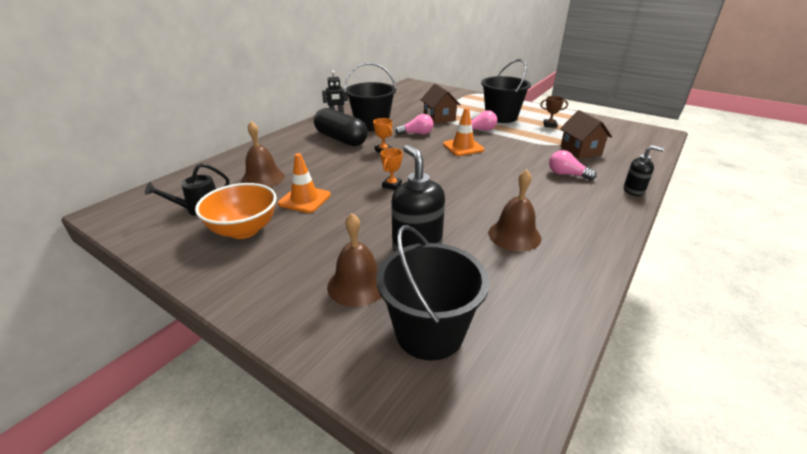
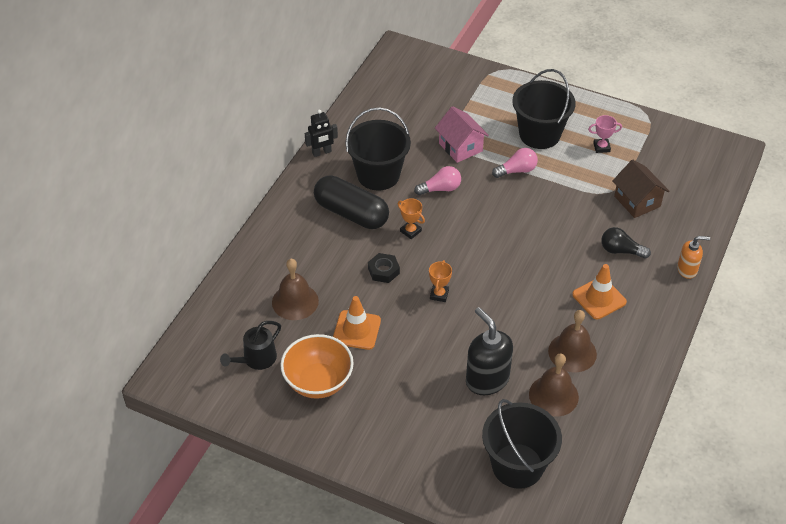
camera: 10 degrees left, 15 degrees up
brown bell [327,213,381,307] -> brown bell moved to [529,354,579,417]
brown house [421,84,461,124] -> pink house [435,106,489,163]
orange traffic cone [443,108,484,156] -> orange traffic cone moved to [572,264,627,319]
brown trophy [540,96,568,128] -> pink trophy [588,115,622,153]
pink light bulb [549,150,597,180] -> black light bulb [601,227,651,259]
black soap dispenser [624,145,664,196] -> orange soap dispenser [677,236,710,279]
none -> black nut [368,253,400,283]

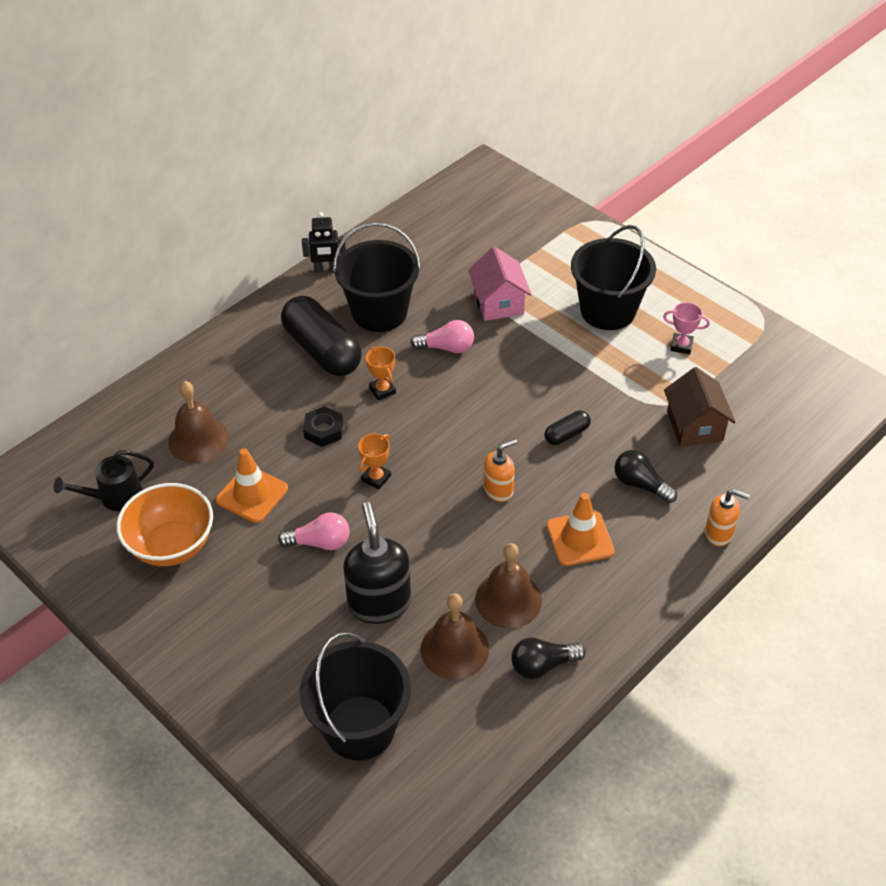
camera: 20 degrees right, 0 degrees up
pink light bulb [492,148,538,178] -> pink light bulb moved to [278,512,350,550]
none -> orange soap dispenser [483,439,517,502]
none -> black light bulb [511,637,586,679]
none -> black capsule [544,410,591,445]

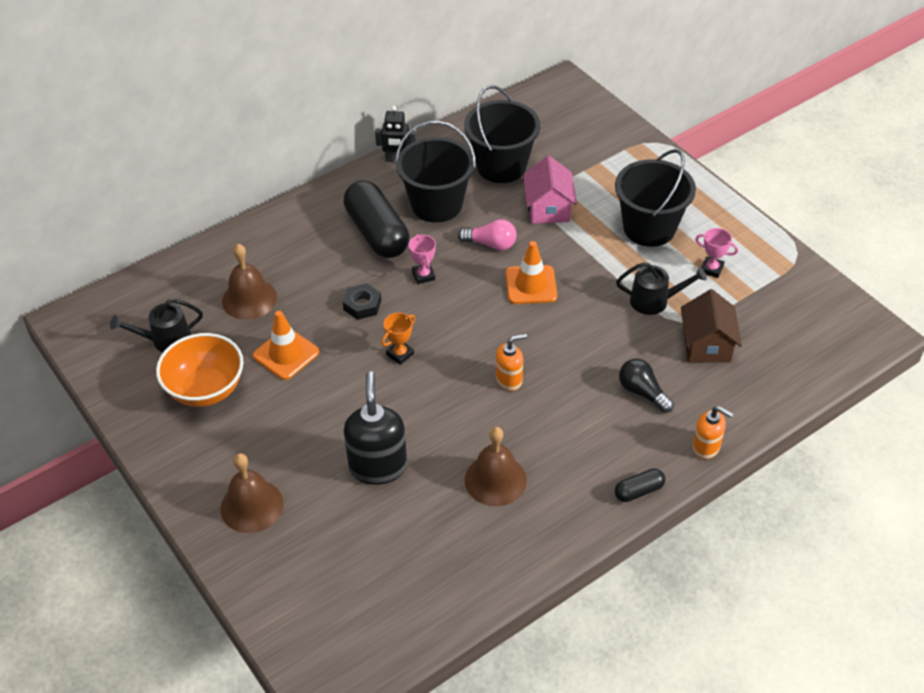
camera: 10 degrees right, 0 degrees up
pink light bulb [278,512,350,550] -> none
black bucket [299,632,411,761] -> black bucket moved to [464,85,540,183]
orange trophy [366,346,396,400] -> pink trophy [409,234,436,284]
brown bell [420,593,489,680] -> brown bell moved to [220,453,284,533]
black light bulb [511,637,586,679] -> none
black capsule [544,410,591,445] -> black capsule moved to [615,468,665,502]
orange traffic cone [546,493,615,566] -> orange traffic cone moved to [506,241,557,304]
none -> black watering can [616,262,707,315]

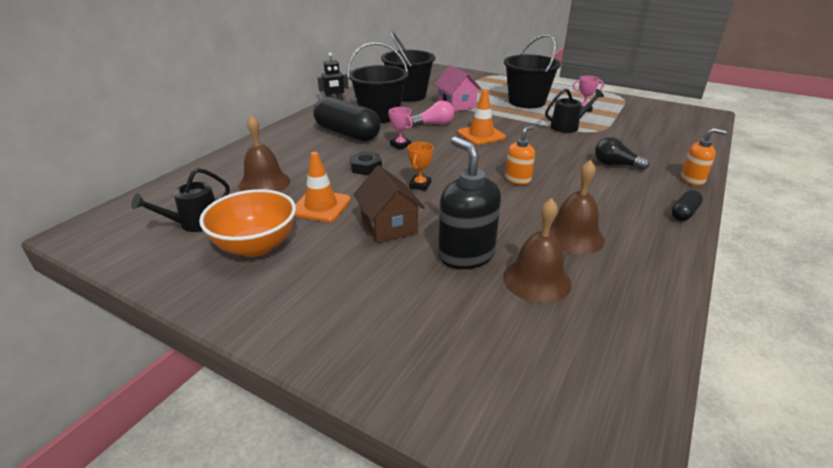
camera: 25 degrees left, 15 degrees down
brown bell [220,453,284,533] -> brown bell moved to [503,198,571,303]
brown house [681,289,742,363] -> brown house moved to [353,165,425,243]

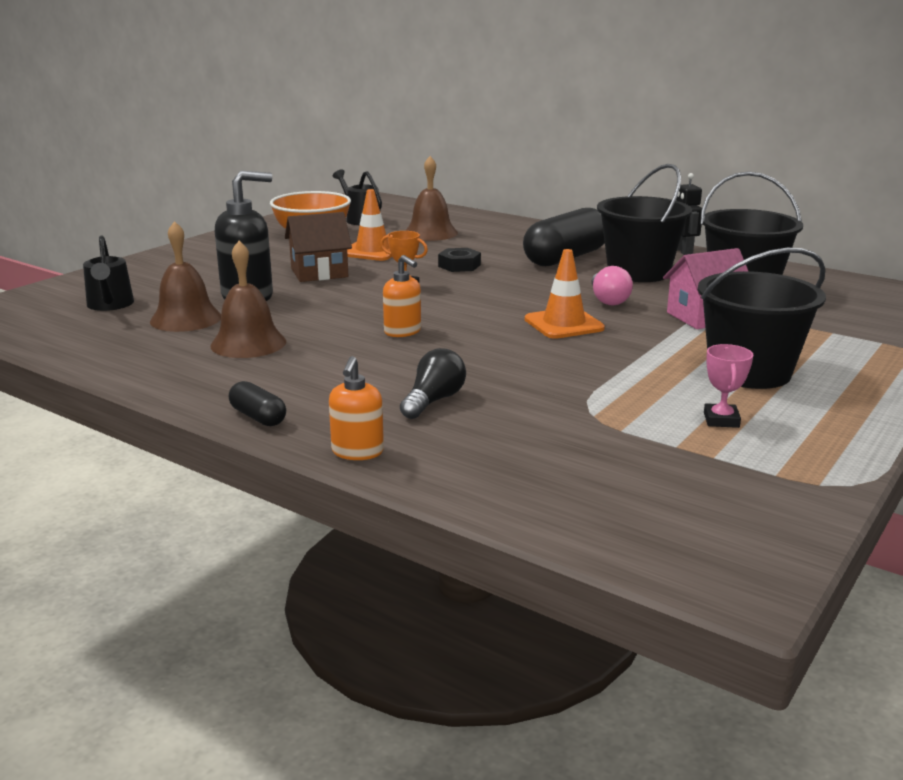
camera: 95 degrees right, 10 degrees down
pink trophy [388,107,413,150] -> none
black watering can [545,89,604,133] -> black watering can moved to [83,235,134,311]

